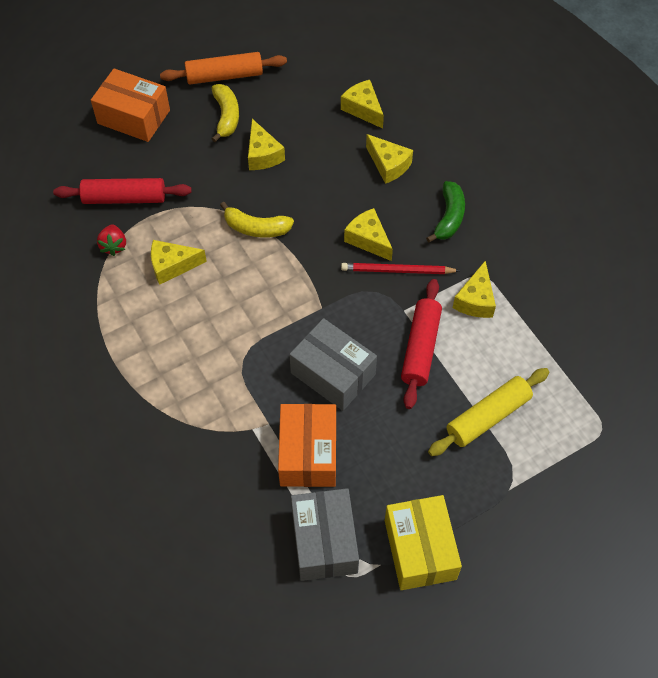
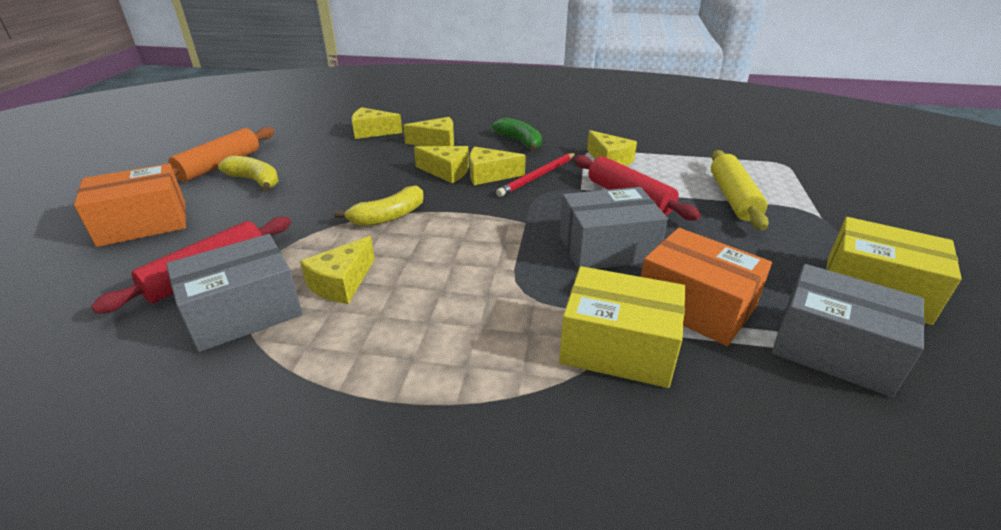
camera: 50 degrees left, 25 degrees down
red strawberry [97,225,126,256] -> grey box [166,234,303,352]
yellow cheese [248,119,285,170] -> yellow cheese moved to [414,146,469,183]
none -> yellow box [559,266,686,388]

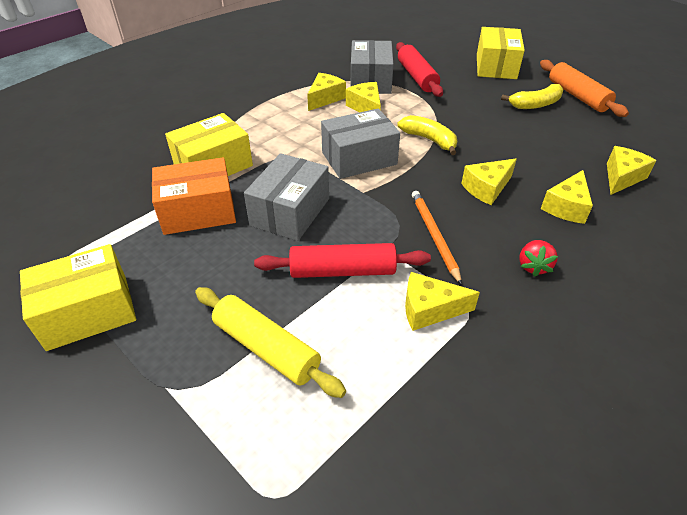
camera: 125 degrees right, 10 degrees up
orange box [74,163,186,247] -> yellow box [477,27,525,79]
yellow banana [334,185,424,226] -> yellow banana turned 135 degrees clockwise [397,115,457,155]
yellow cheese [470,147,526,185] -> yellow cheese moved to [307,73,346,111]
green banana [492,118,542,151] -> red strawberry [519,240,558,277]
red pencil [496,153,576,197] -> orange pencil [412,191,462,285]
grey box [772,264,925,397] -> grey box moved to [321,108,400,179]

